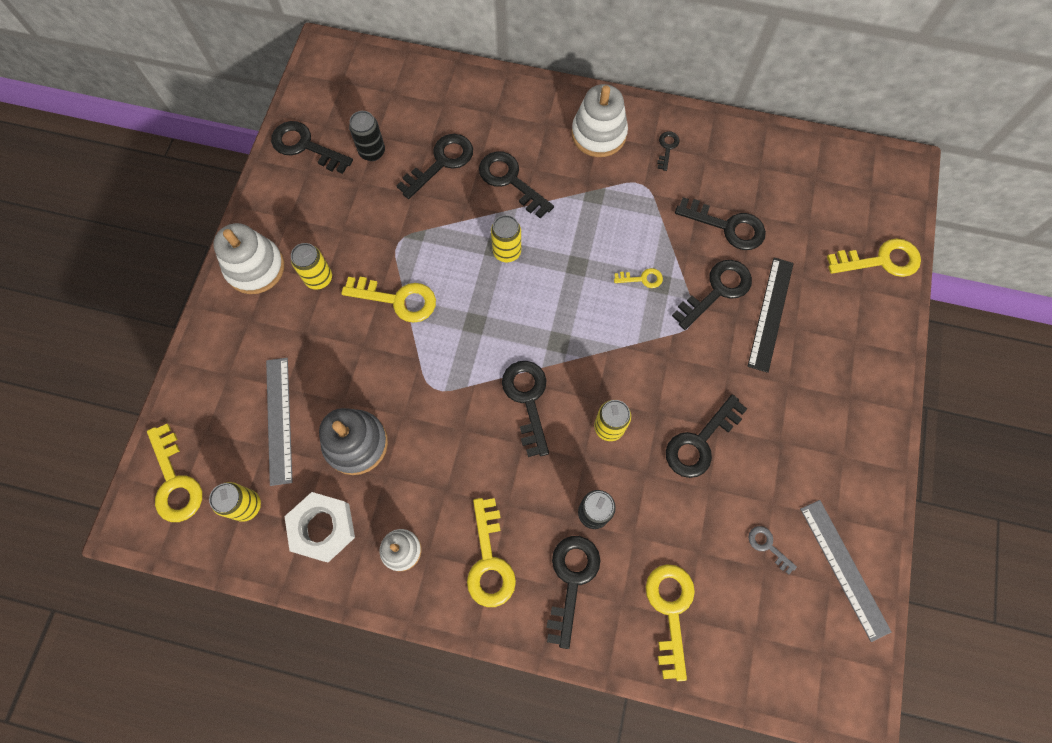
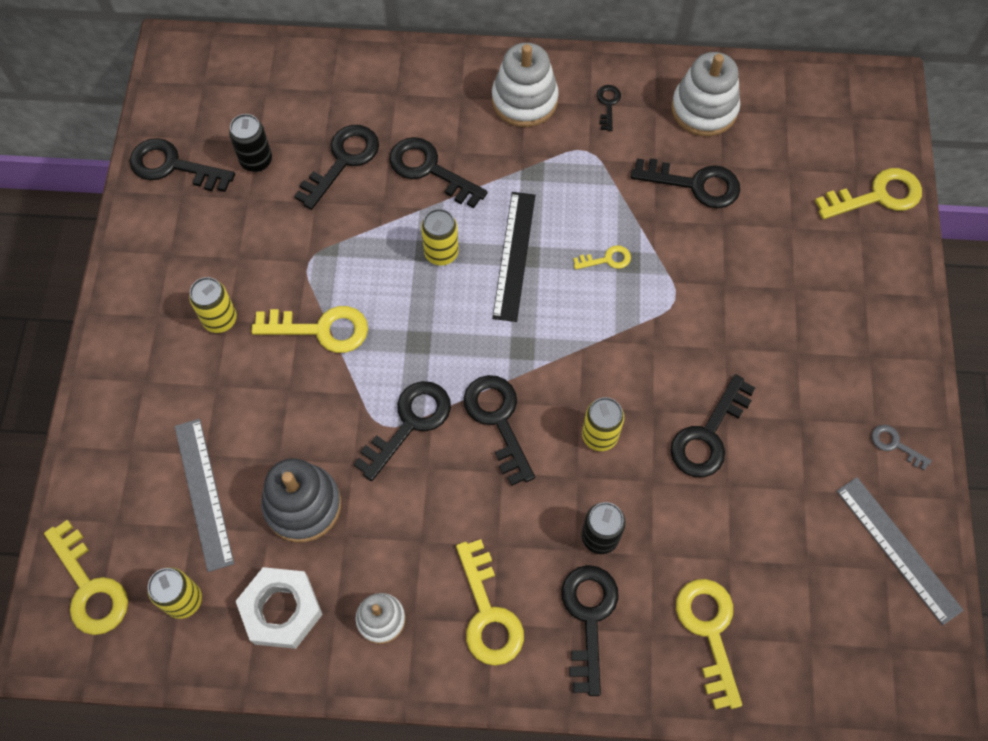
camera: 10 degrees left, 5 degrees down
white stacking toy [213,223,284,294] -> white stacking toy moved to [671,52,740,136]
black key [672,260,752,330] -> black key moved to [354,381,451,481]
black ruler [747,258,794,373] -> black ruler moved to [492,192,535,322]
grey key [749,526,797,574] -> grey key moved to [872,425,932,470]

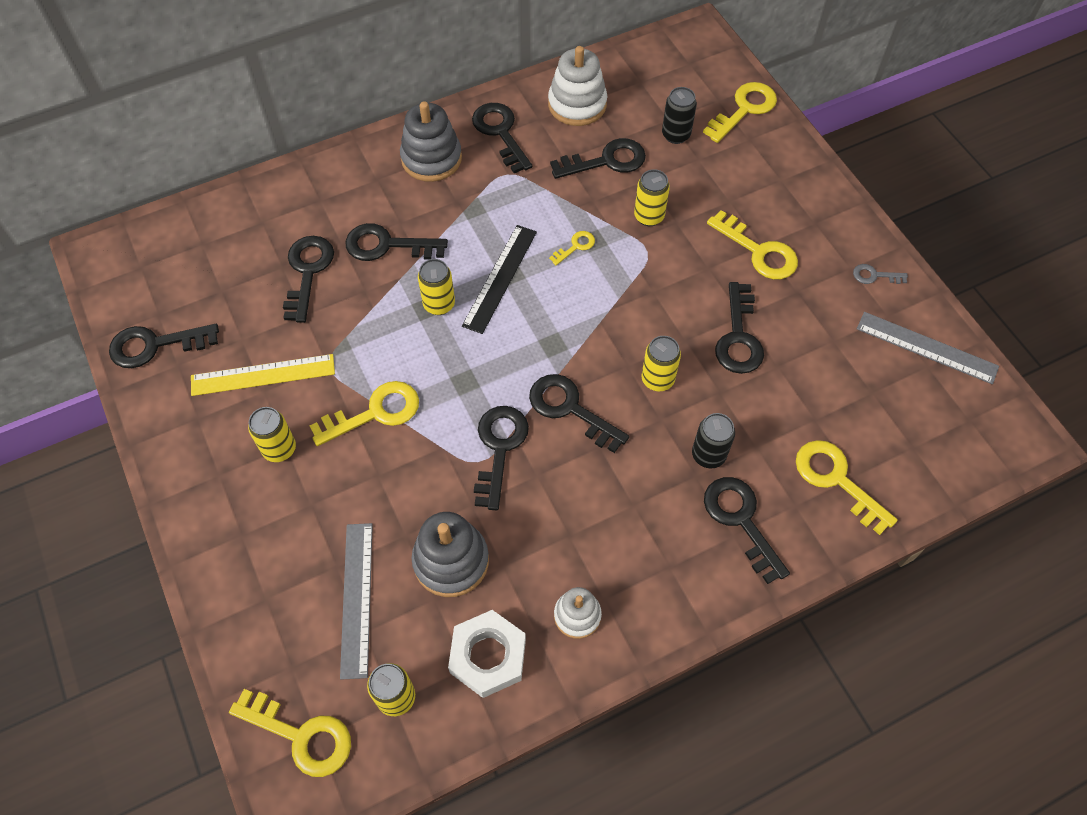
camera: 30 degrees left, 5 degrees down
grey ruler [175,419,234,572] -> grey ruler turned 45 degrees clockwise [340,523,373,680]
black can [229,114,272,172] -> black can moved to [662,87,697,144]
yellow key [456,539,524,666] -> yellow key moved to [707,210,798,279]
white stacking toy [492,43,559,127] -> grey stacking toy [400,101,462,182]
black ruler [492,192,535,322] -> black ruler turned 45 degrees clockwise [462,225,537,334]
black key [597,85,621,131] -> black key [472,103,532,173], size x1.93
none -> yellow ruler [191,354,335,396]
none -> yellow can [634,169,670,226]

